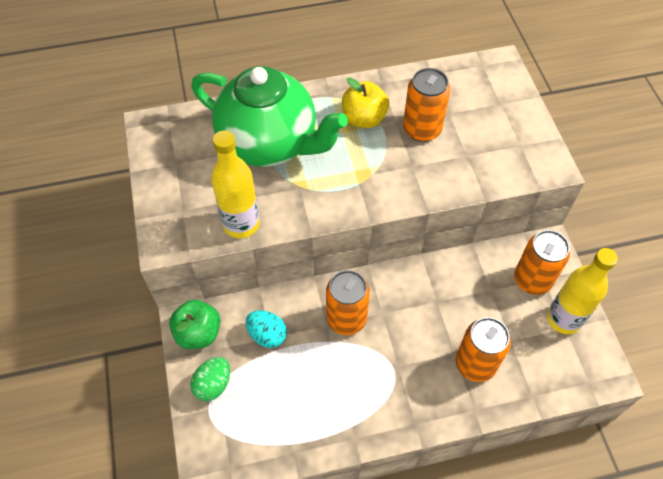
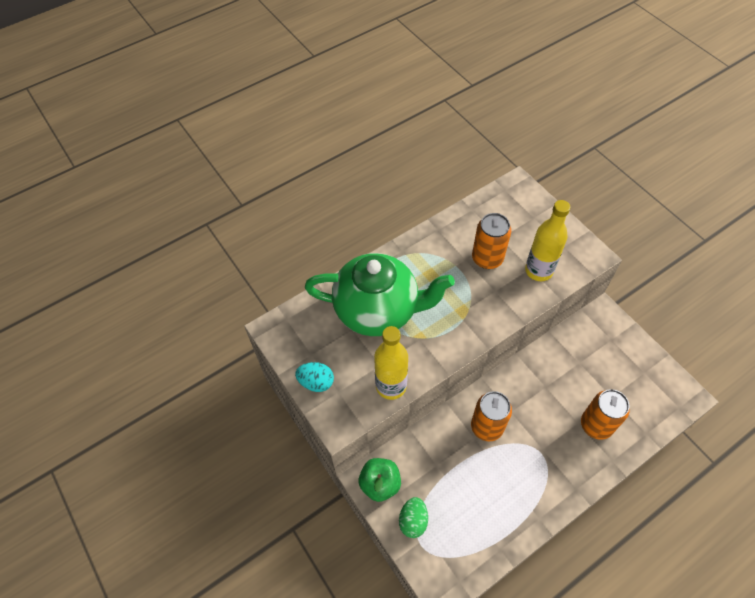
camera: 20 degrees left, 0 degrees up
turquoise egg [246,310,287,348] -> turquoise egg moved to [295,362,334,392]
yellow apple [342,77,389,128] -> none
orange can [514,230,570,295] -> none
yellow bottle [547,248,618,334] -> yellow bottle moved to [525,200,570,281]

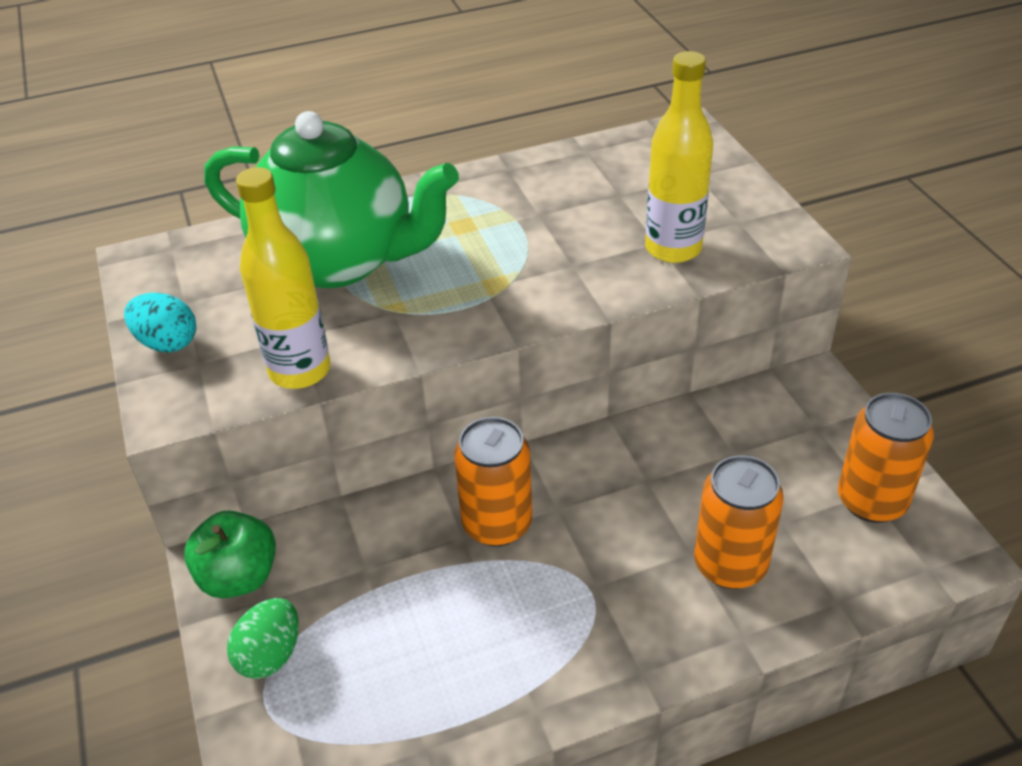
camera: 15 degrees right, 15 degrees down
orange can [472,213,511,269] -> orange can moved to [838,393,934,523]

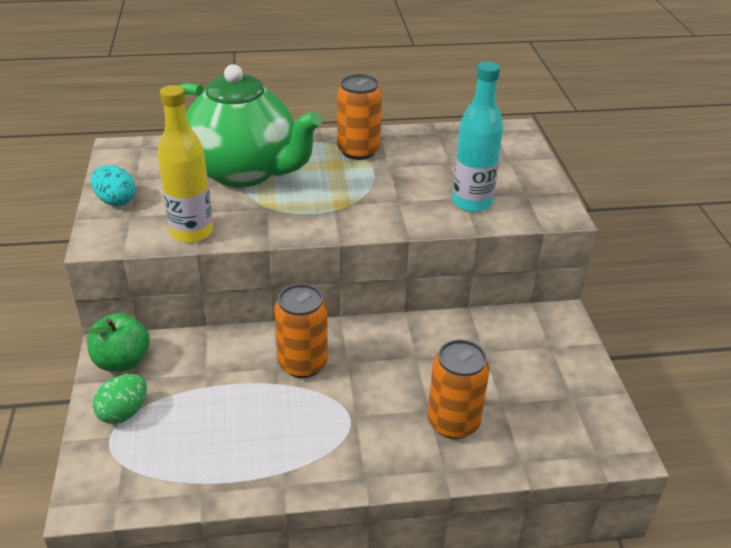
camera: 10 degrees right, 5 degrees down
yellow bottle [645,51,713,263] -> turquoise bottle [452,62,503,212]
orange can [838,393,934,523] -> orange can moved to [337,74,382,160]

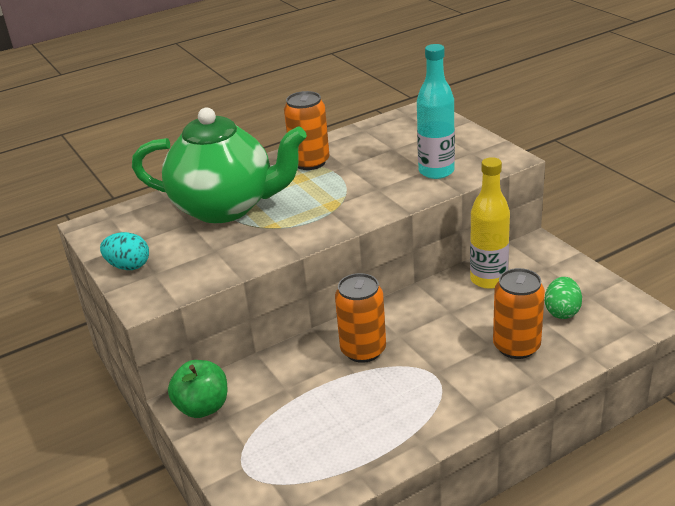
camera: 20 degrees left, 5 degrees down
green egg [93,374,147,424] -> green egg moved to [545,277,582,319]
yellow bottle [157,85,213,243] -> yellow bottle moved to [470,157,510,289]

